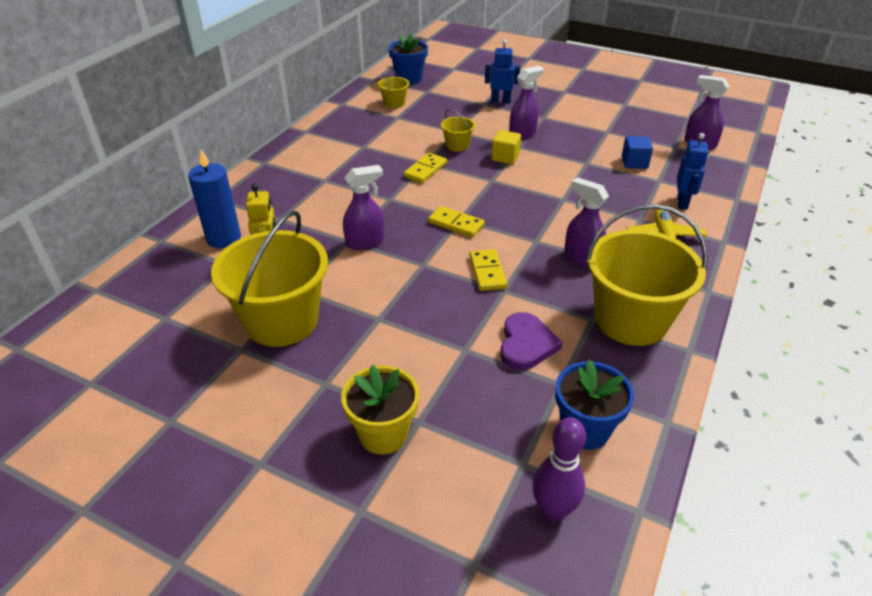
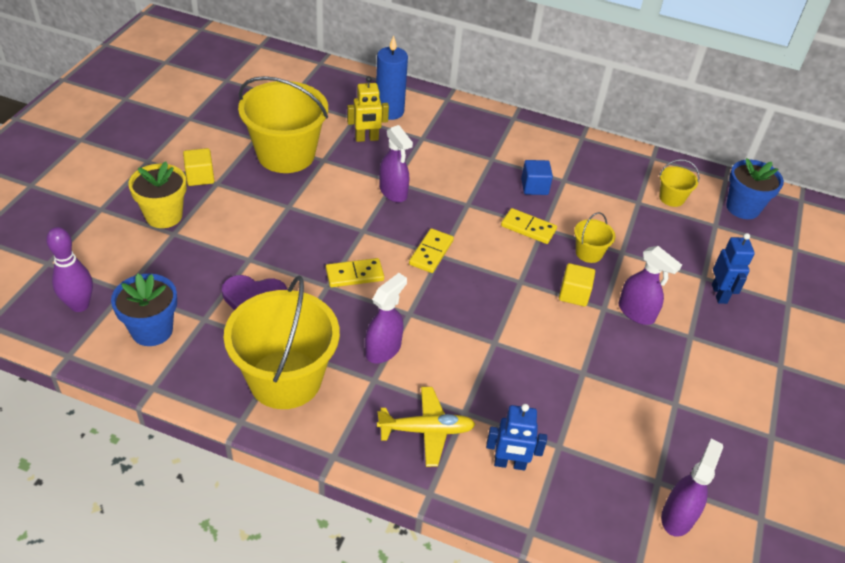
camera: 80 degrees right, 5 degrees up
blue cube [622,136,653,169] -> blue cube moved to [521,160,553,195]
none -> yellow cube [183,148,214,186]

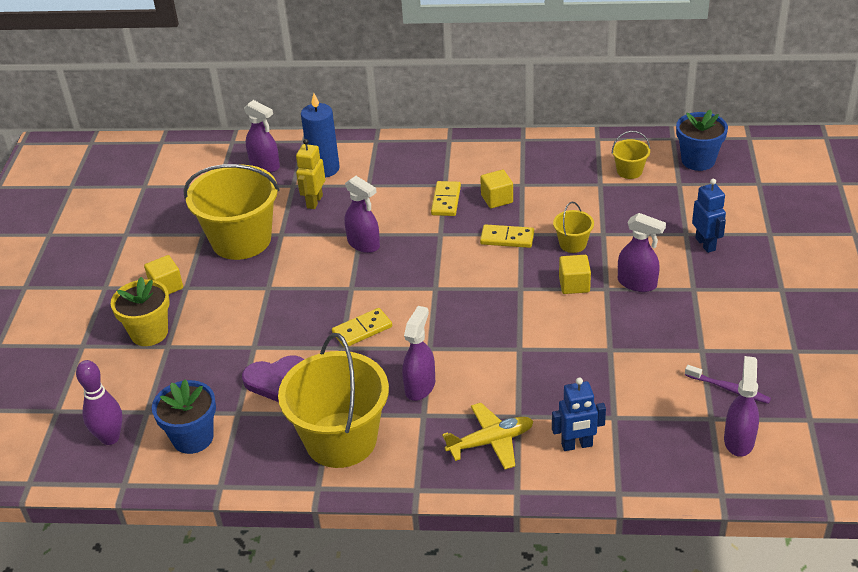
camera: 10 degrees left, 5 degrees down
yellow robot [347,76,389,142] -> yellow robot turned 135 degrees clockwise [296,139,325,209]
yellow domino [409,228,454,273] -> yellow domino moved to [431,181,461,216]
blue cube [521,160,553,195] -> yellow cube [480,170,513,208]
none -> purple spray bottle [244,100,280,173]
none -> purple toothbrush [685,365,771,404]

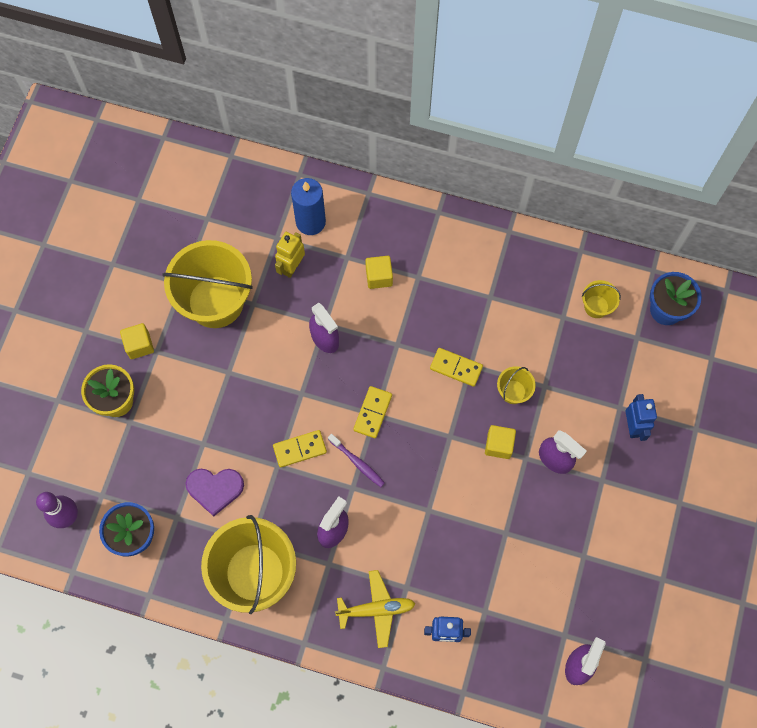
camera: 10 degrees right, 30 degrees up
purple spray bottle [244,100,280,173] -> none
yellow domino [431,181,461,216] -> yellow domino moved to [353,386,392,438]
yellow cube [480,170,513,208] -> yellow cube moved to [365,256,393,289]
purple toothbrush [685,365,771,404] -> purple toothbrush moved to [328,434,385,487]

